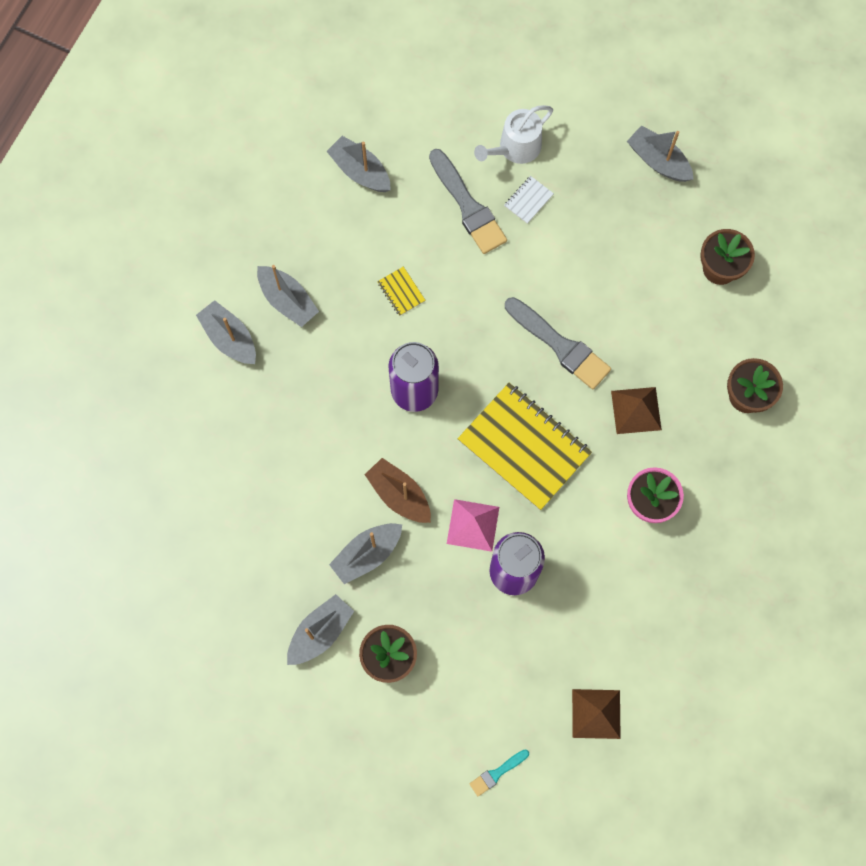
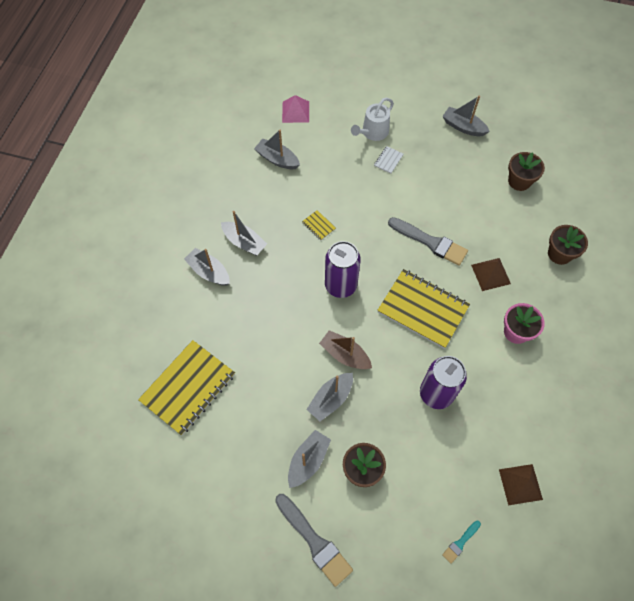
camera: 10 degrees left, 10 degrees down
grey brush [429,149,507,254] -> grey brush moved to [275,494,353,587]
pink pyramid [447,499,499,552] -> pink pyramid moved to [282,95,309,123]
none -> yellow notebook [138,340,235,435]

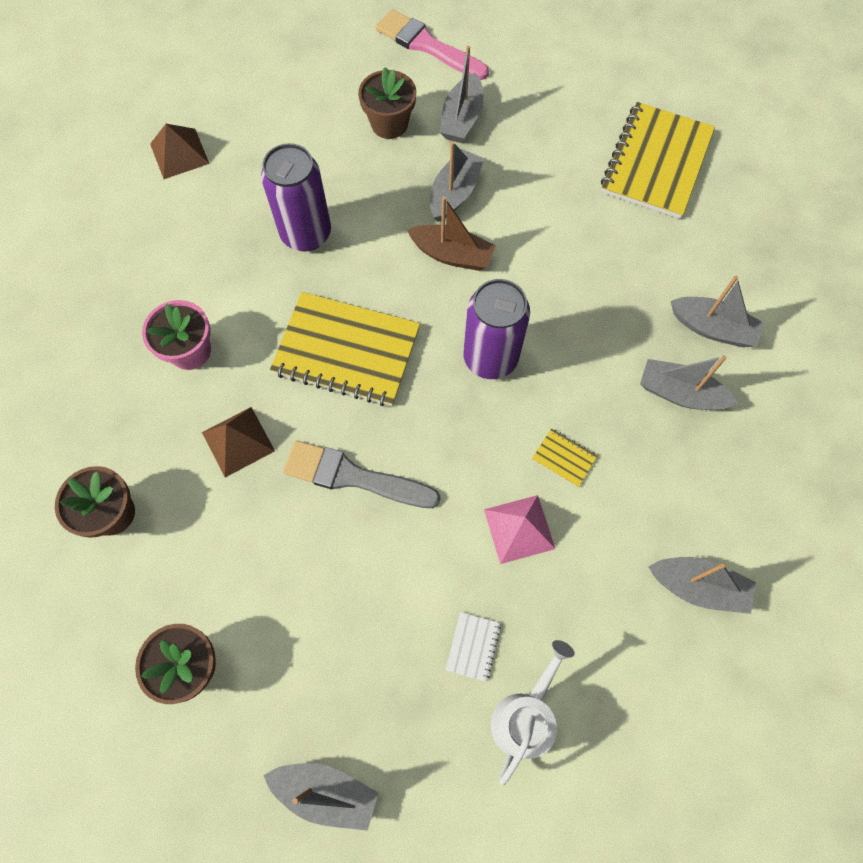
camera: 165 degrees right, 5 degrees up
grey brush [275,494,353,587] -> pink brush [376,9,489,80]
pink pyramid [282,95,309,123] -> pink pyramid moved to [484,495,555,564]
turquoise brush [442,521,481,564] -> none

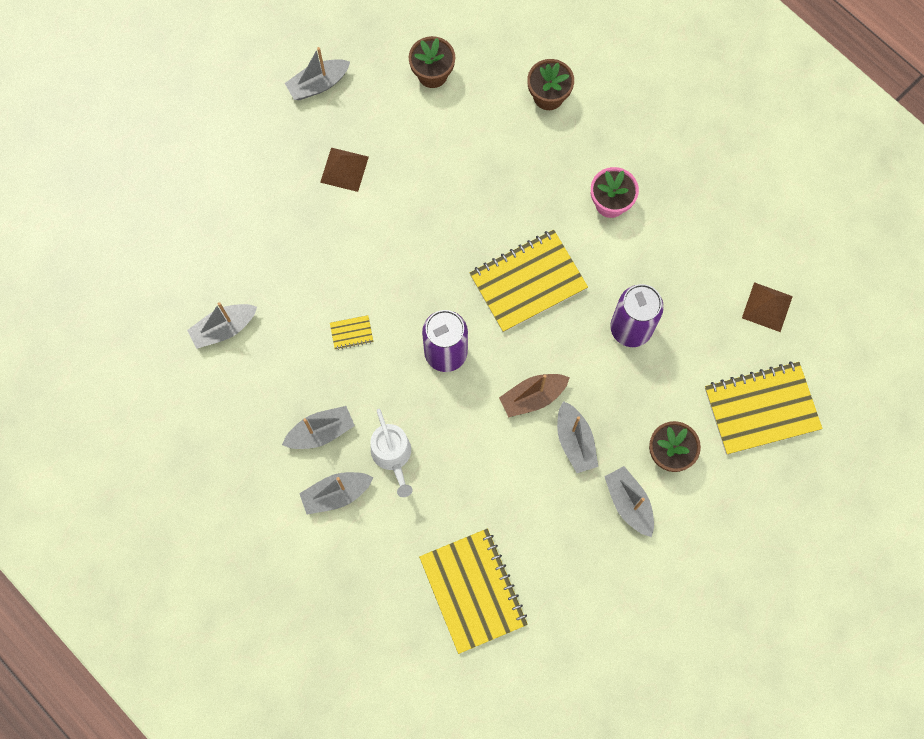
camera: 135 degrees right, 5 degrees up
brown pyramid [202,407,275,477] -> brown pyramid moved to [320,148,369,192]
grey brush [283,440,441,508] -> none
pink brush [376,9,489,80] -> none
white notebook [446,612,501,682] -> none
pink pyramid [484,495,555,564] -> none
white watering can [491,640,575,785] -> white watering can moved to [371,409,413,497]
none -> yellow notebook [705,362,823,455]

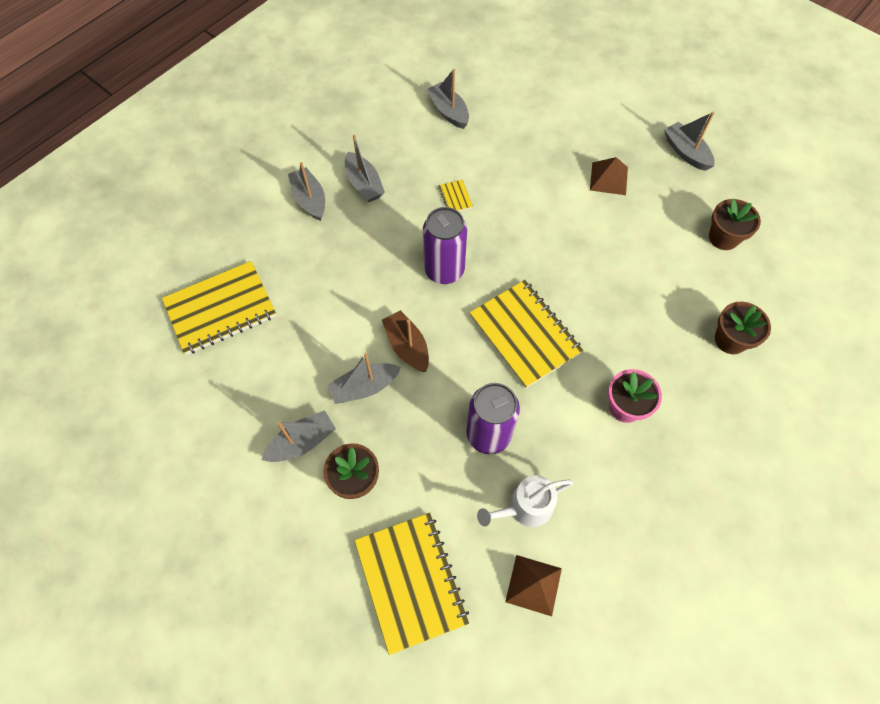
camera: 85 degrees right, 10 degrees down
white watering can [371,409,413,497] -> white watering can moved to [477,475,573,527]

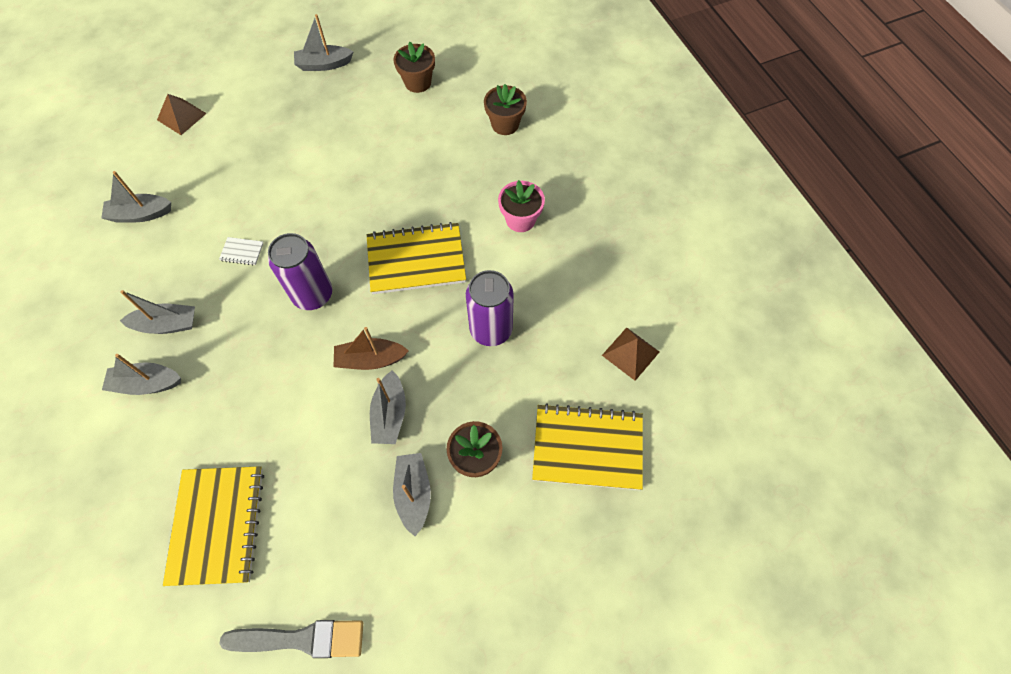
camera: 65 degrees left, 0 degrees up
yellow notebook [438,180,473,211] -> white notebook [219,237,264,266]
white watering can [477,475,573,527] -> none
brown pyramid [590,157,628,195] -> brown pyramid moved to [157,94,207,135]
none -> grey brush [219,620,363,658]

